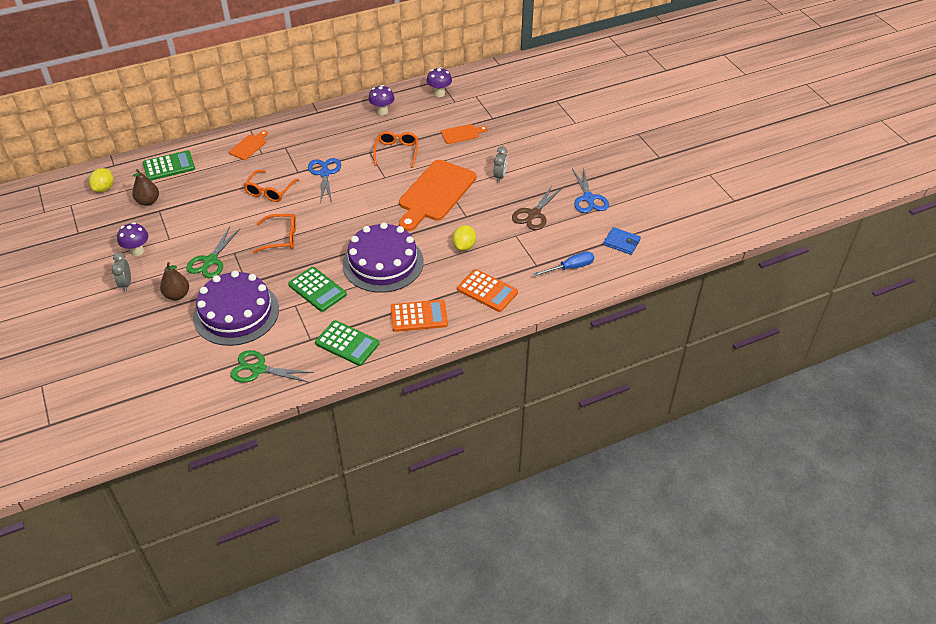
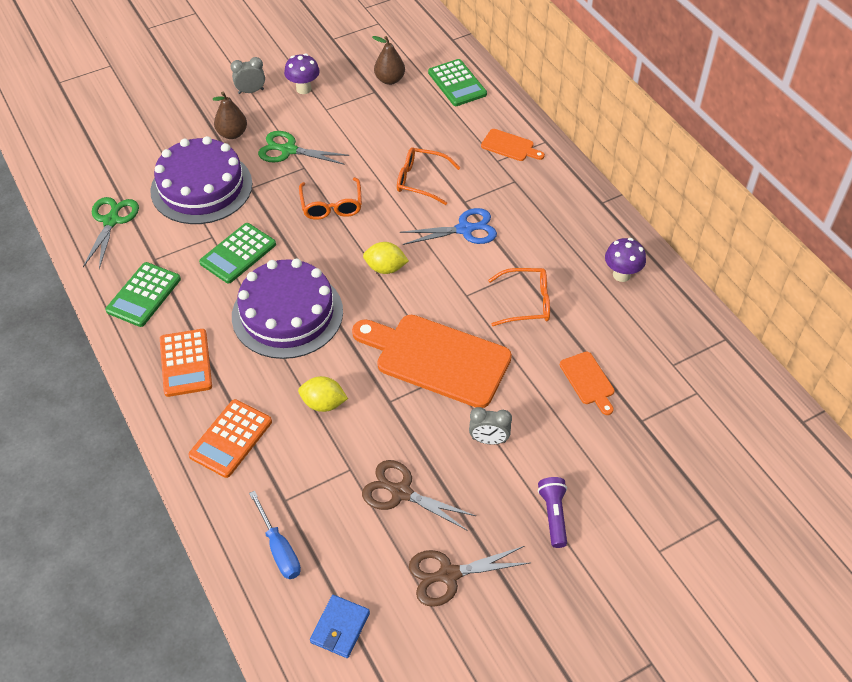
camera: 85 degrees right, 5 degrees up
yellow lemon [89,168,114,192] -> yellow lemon moved to [363,242,409,274]
purple mushroom [427,67,452,97] -> none
blue scissors [572,168,609,213] -> brown scissors [409,546,529,607]
none -> purple flashlight [538,477,567,548]

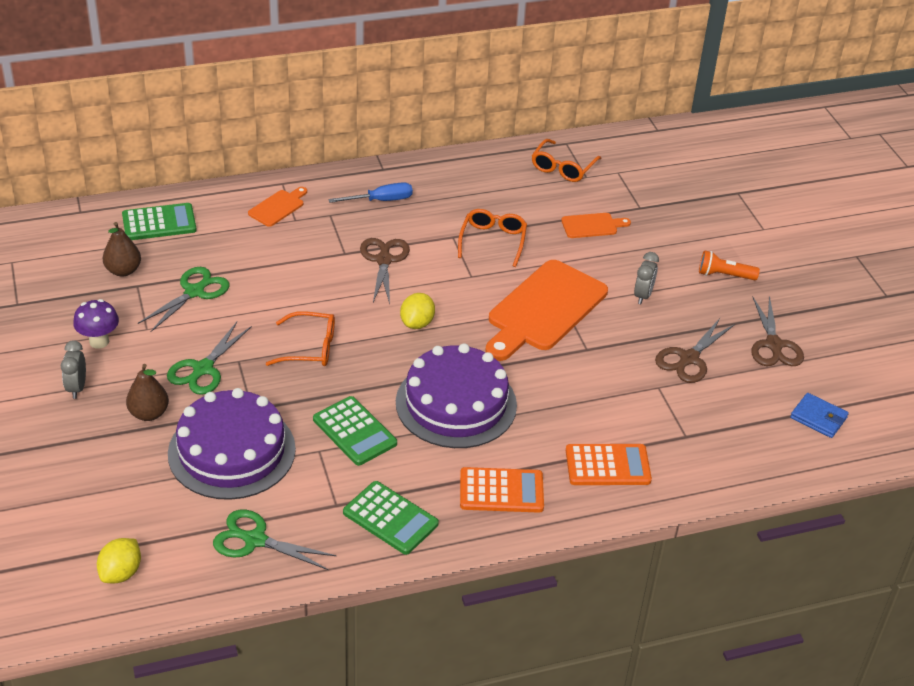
camera: 80 degrees left, 10 degrees down
orange calculator [188,399,272,478] -> orange calculator turned 45 degrees counterclockwise [566,444,652,485]
blue screwdriver [249,491,301,579] -> blue screwdriver moved to [328,182,413,203]
yellow lemon [298,376,348,412] -> yellow lemon moved to [97,538,141,583]
orange glasses [397,147,460,205] -> orange glasses moved to [532,139,602,182]
blue scissors [400,208,497,245] -> brown scissors [360,238,410,304]
purple flashlight [538,477,567,548] -> orange flashlight [699,250,760,280]
purple mushroom [605,238,646,282] -> none
none -> green scissors [138,267,229,332]

